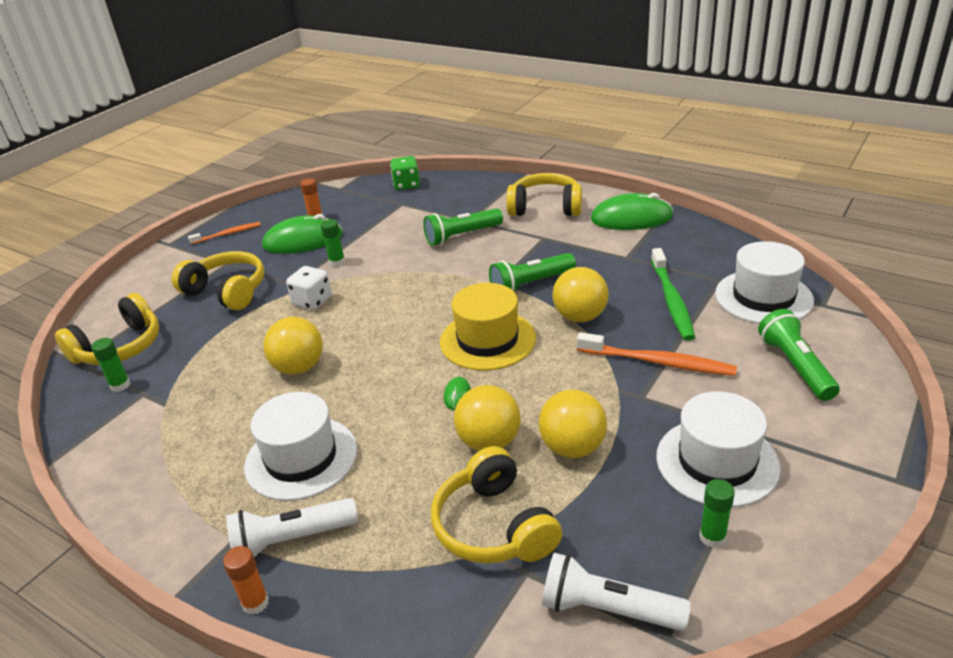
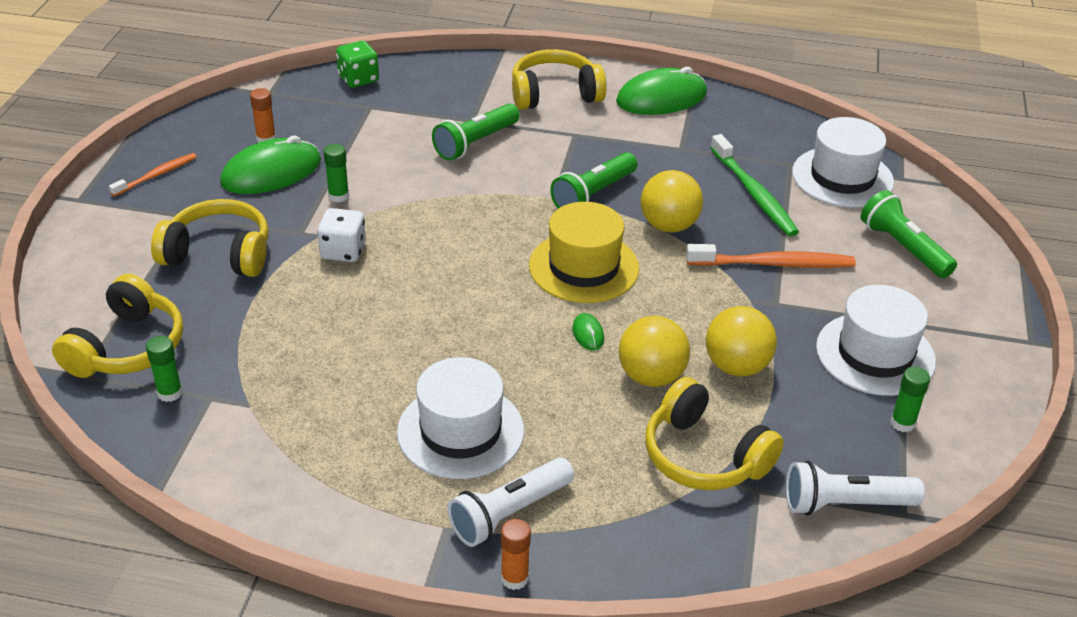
camera: 25 degrees left, 5 degrees up
yellow ball [263,317,323,375] -> none

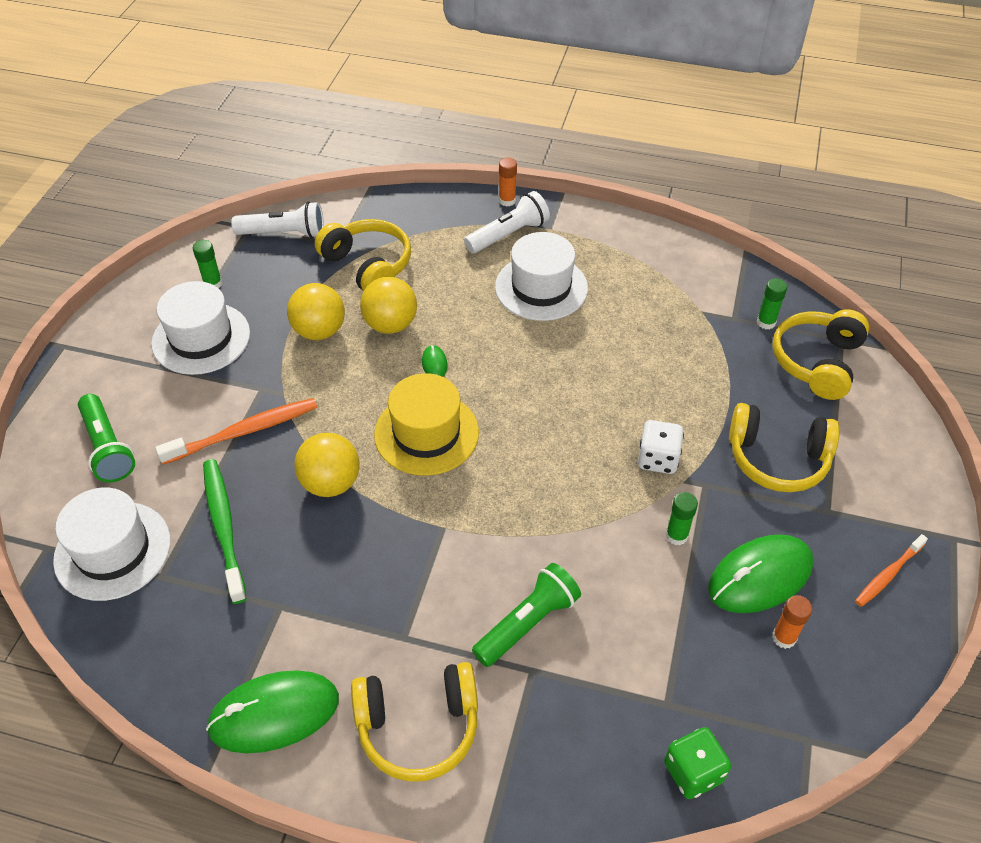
camera: 175 degrees left, 10 degrees up
green flashlight [550,152,637,209] -> none
orange toothbrush [686,244,856,268] -> orange toothbrush turned 150 degrees clockwise [155,398,317,465]

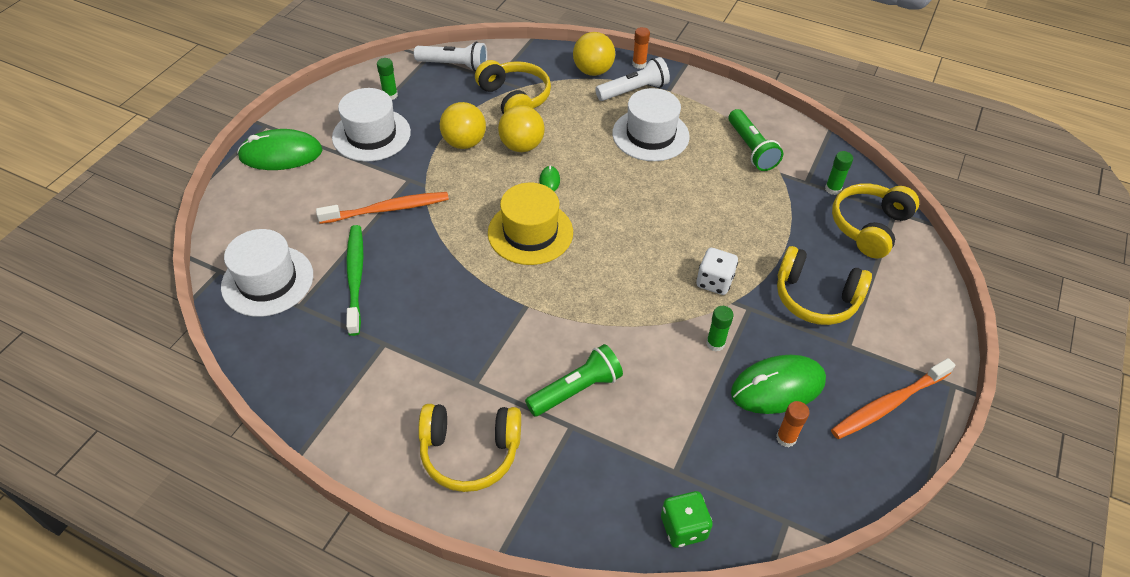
camera: 10 degrees right, 0 degrees up
green flashlight [78,394,135,482] -> green flashlight moved to [729,109,783,171]
green mouse [206,671,339,754] -> green mouse moved to [237,129,323,170]
yellow ball [294,433,360,497] -> yellow ball moved to [573,32,615,76]
orange toothbrush [855,534,928,607] -> orange toothbrush [831,358,956,439], size x1.65

